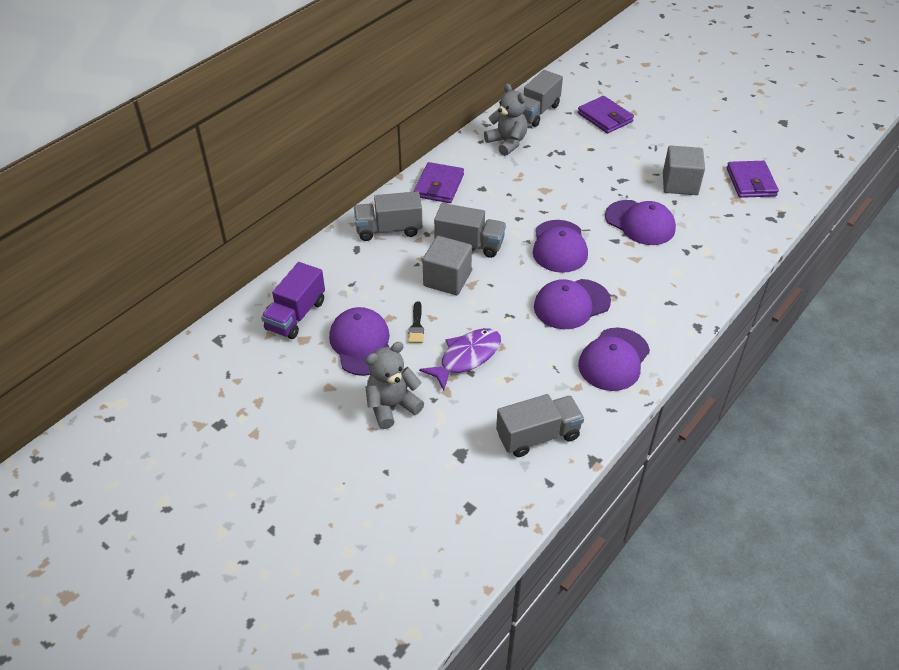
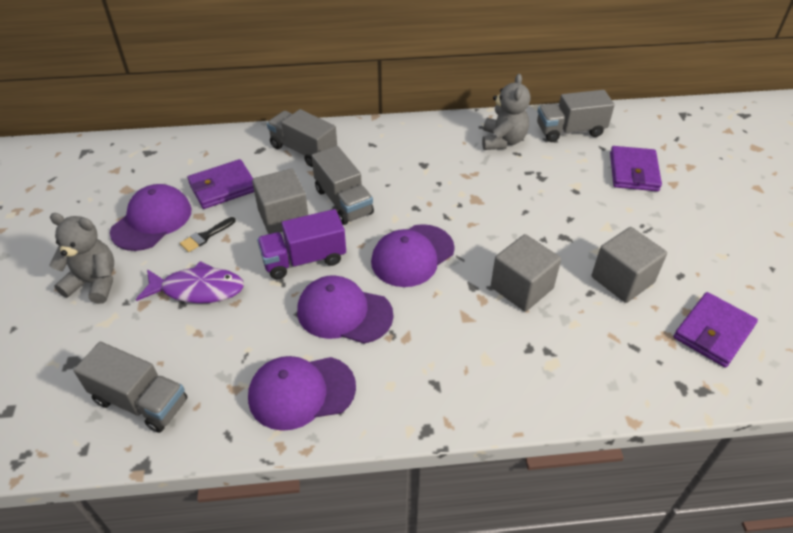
camera: 45 degrees right, 0 degrees up
purple truck [261,262,325,339] -> purple truck moved to [257,209,346,279]
purple wallet [414,162,464,203] -> purple wallet moved to [187,159,254,209]
purple cap [605,200,676,245] -> grey cube [491,234,561,312]

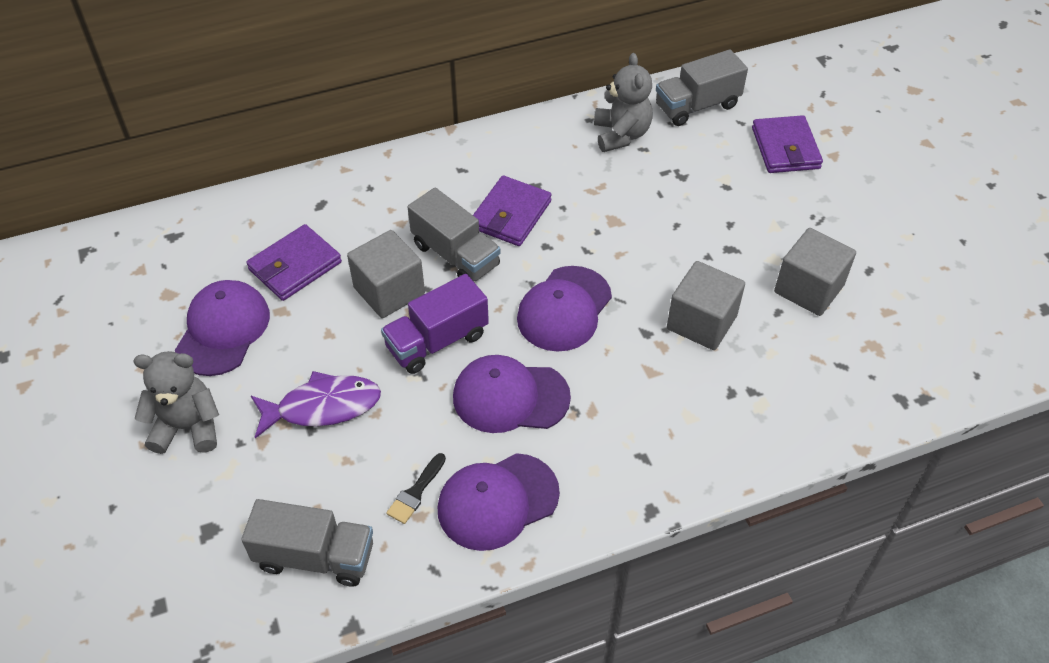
camera: 15 degrees left, 5 degrees up
black brush [180,217,236,252] -> black brush moved to [387,453,446,524]
grey truck [267,109,337,167] -> none
purple wallet [673,292,758,368] -> purple wallet moved to [473,176,552,246]

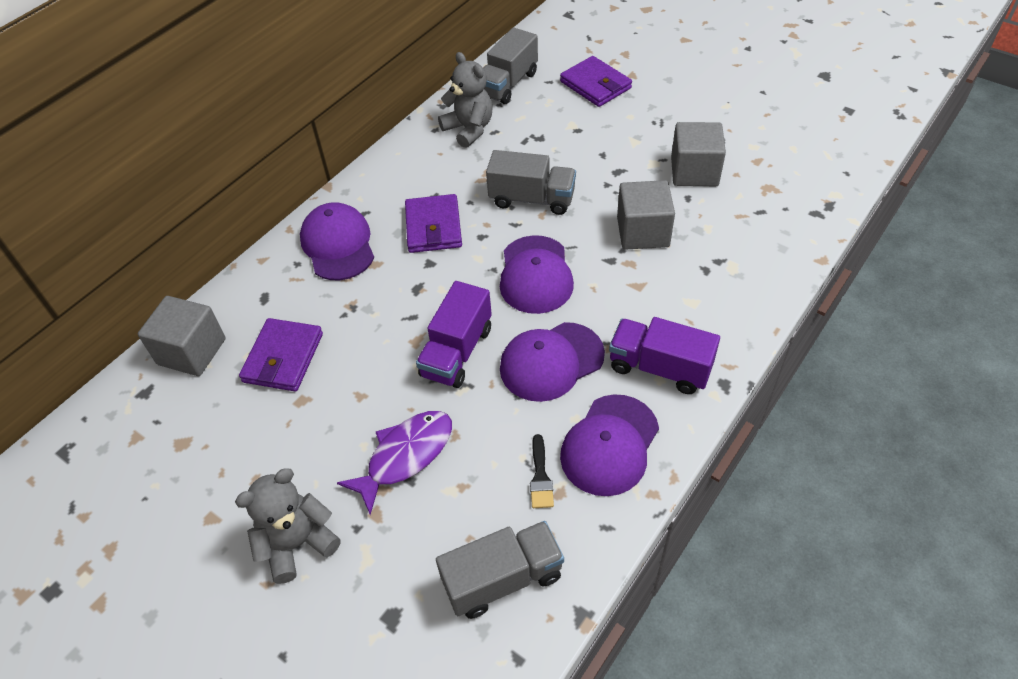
camera: 30 degrees left, 0 degrees up
purple cap [175,280,270,376] -> purple cap moved to [300,202,374,280]
grey cube [347,230,425,318] -> grey cube moved to [138,296,226,376]
grey truck [408,188,500,282] -> grey truck moved to [486,150,576,215]
none -> purple truck [609,317,720,394]

